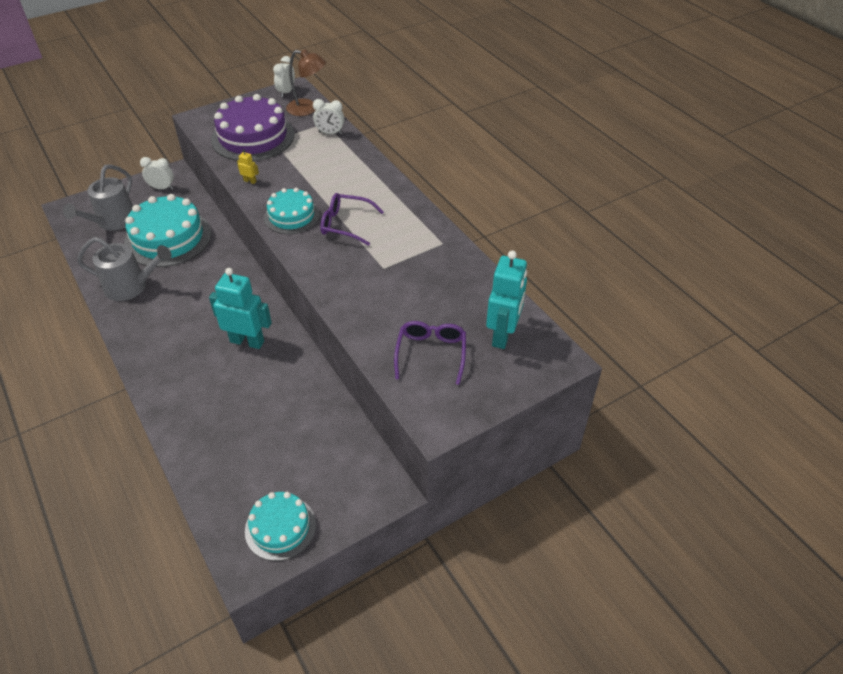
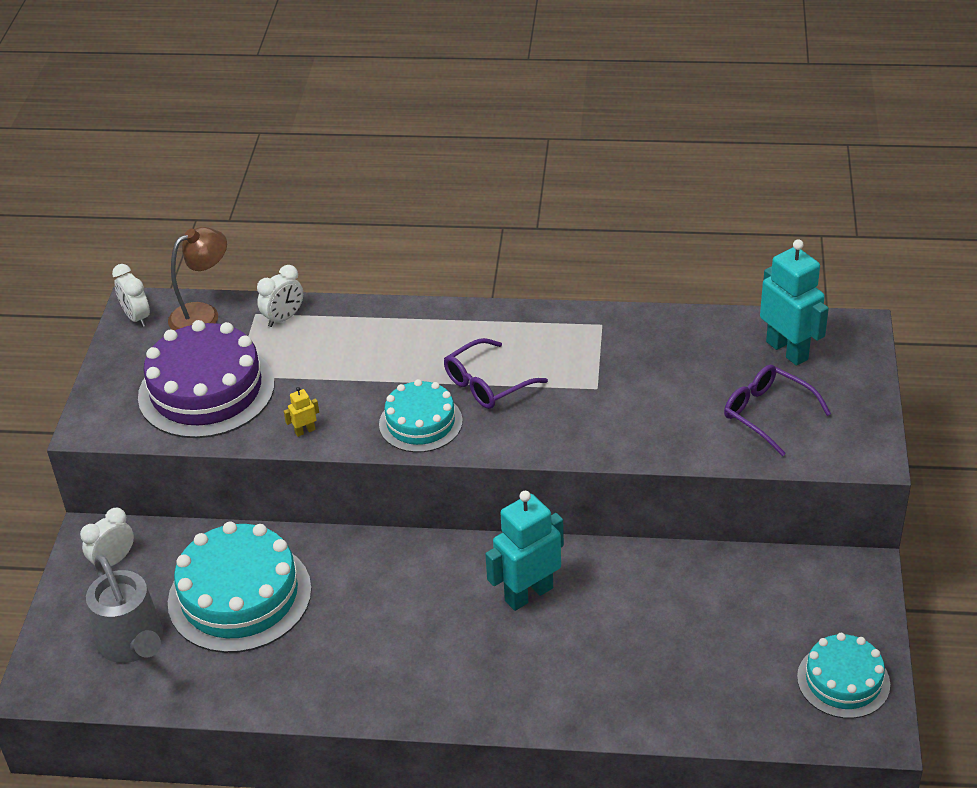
camera: 50 degrees left, 5 degrees down
grey watering can [77,237,172,301] -> none

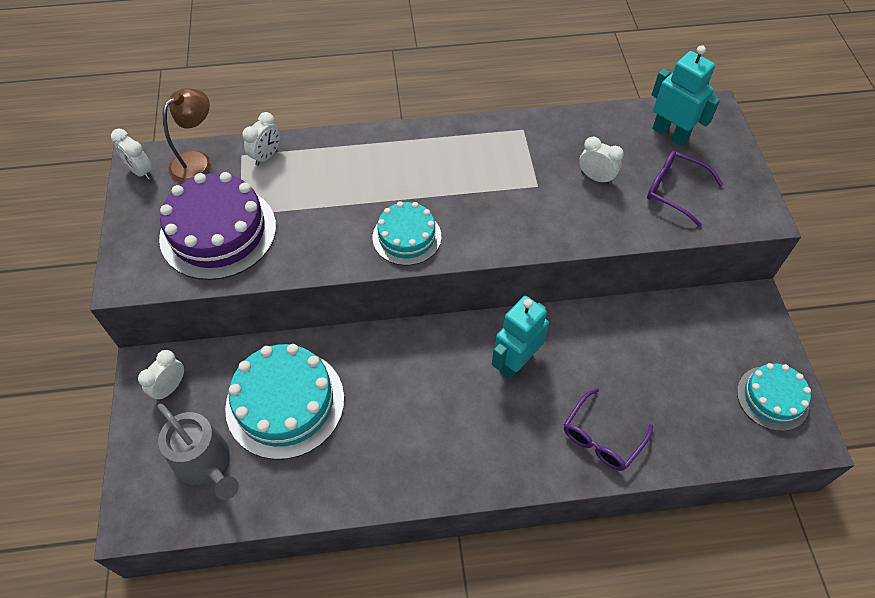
camera: 15 degrees left, 15 degrees up
yellow robot [284,387,319,437] -> none
purple glasses [444,338,548,409] -> purple glasses moved to [564,388,653,471]
none -> white clock [579,137,624,184]

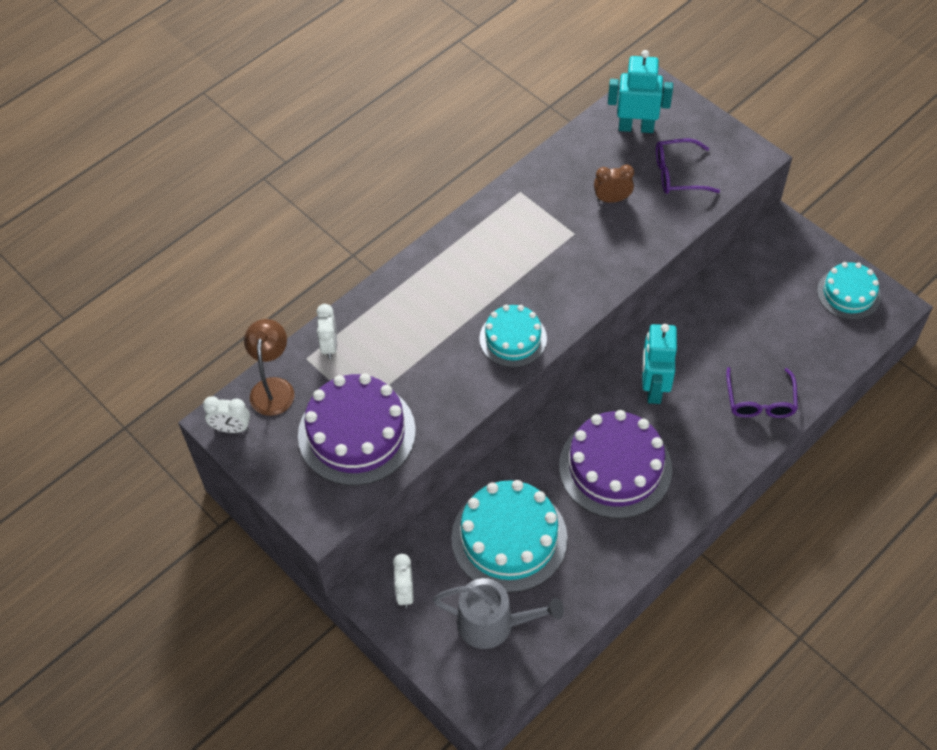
camera: 35 degrees left, 0 degrees up
white clock [579,137,624,184] -> brown clock [594,165,634,203]
none -> purple cake [559,410,672,519]

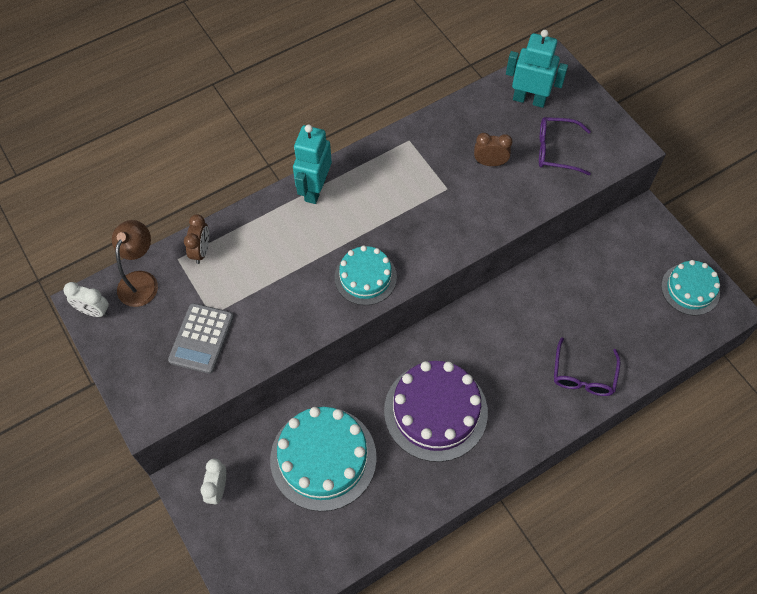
camera: 10 degrees right, 5 degrees up
purple cake [298,373,416,486] -> grey calculator [168,303,234,374]
white clock [316,304,337,359] -> brown clock [184,214,209,264]
grey watering can [433,578,564,649] -> none
turquoise robot [642,324,677,404] -> turquoise robot moved to [293,125,332,204]

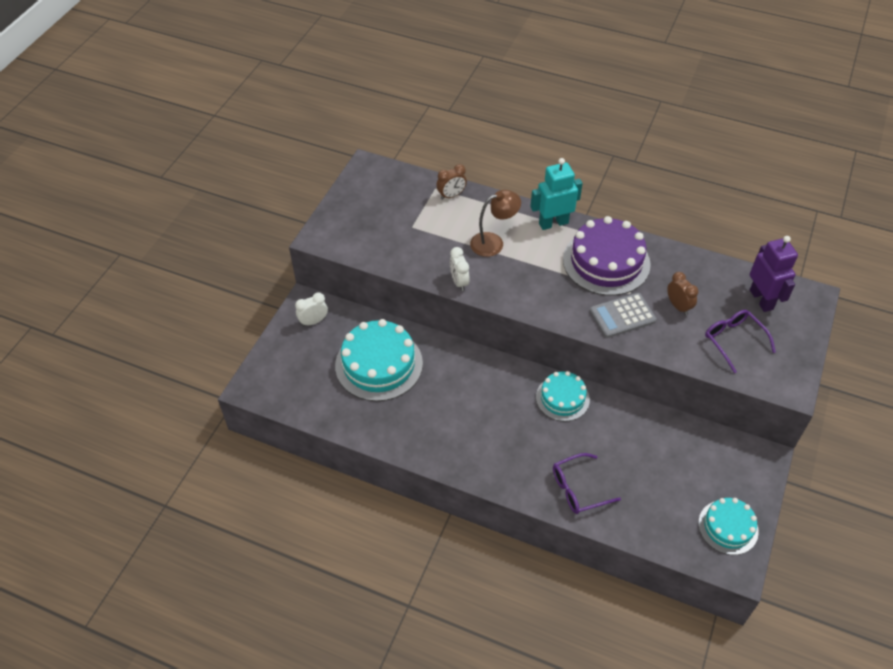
camera: 55 degrees right, 10 degrees down
white clock [63,282,109,317] -> white clock moved to [450,247,470,291]
brown lamp [112,220,158,307] -> brown lamp moved to [470,190,521,257]
grey calculator [168,303,234,374] -> grey calculator moved to [590,293,657,338]
turquoise cake [334,245,397,305] -> turquoise cake moved to [536,371,590,422]
purple cake [384,361,488,462] -> purple cake moved to [563,216,651,296]
turquoise robot [506,30,568,108] -> purple robot [750,236,798,312]

